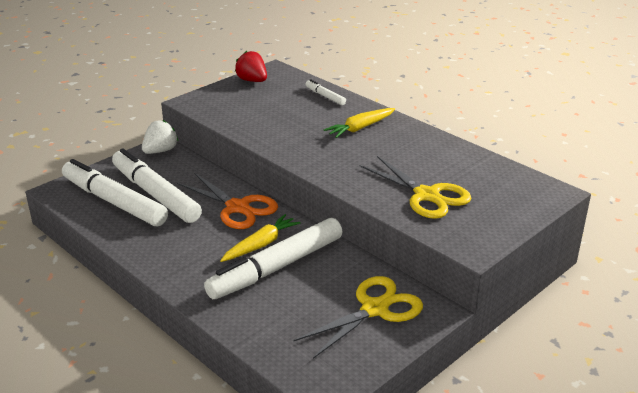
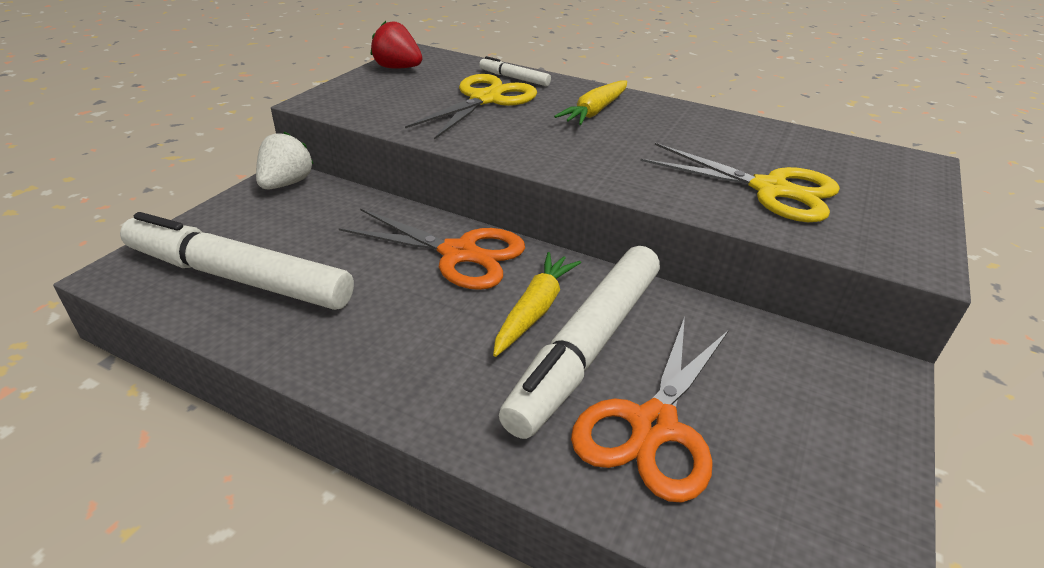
camera: 20 degrees left, 5 degrees up
white marker [112,148,202,223] -> none
yellow scissors [293,276,423,359] -> yellow scissors moved to [405,74,537,140]
none -> orange scissors [571,317,729,503]

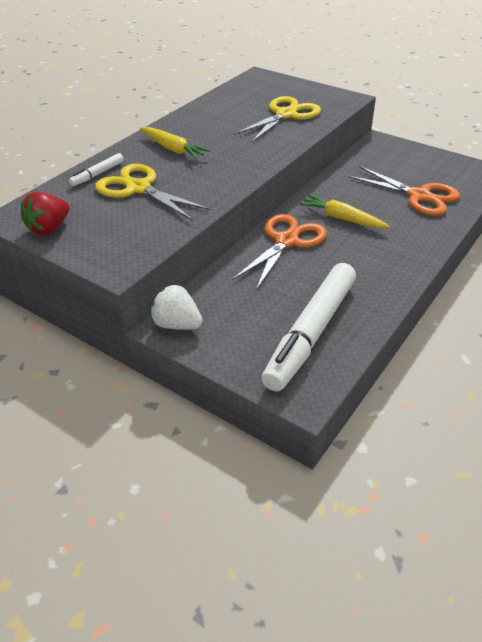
camera: 80 degrees left, 5 degrees up
white marker [499,246,660,439] -> none

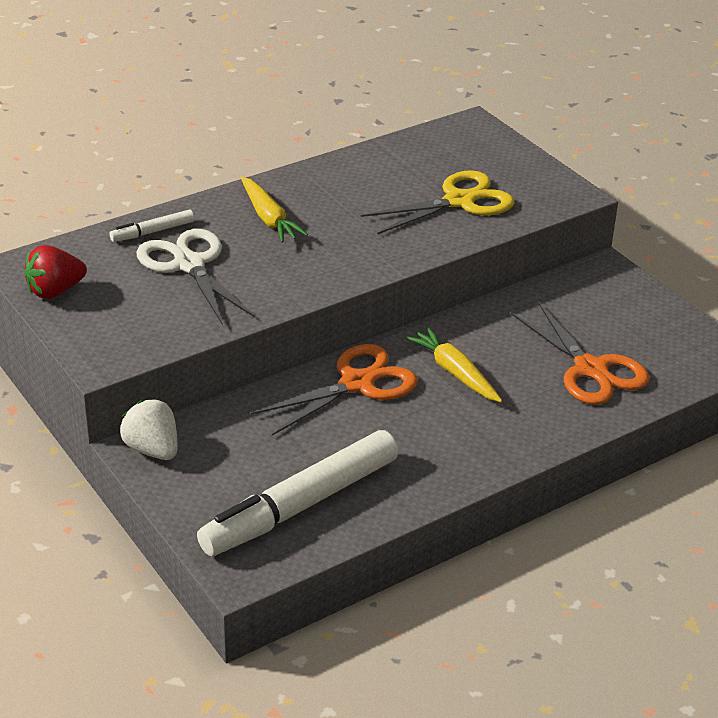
camera: 20 degrees right, 5 degrees down
yellow scissors [95,164,211,220] -> white scissors [136,229,255,325]

